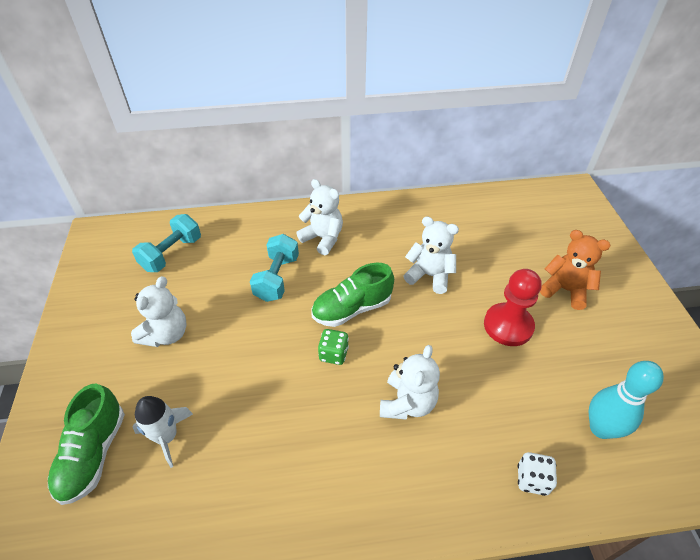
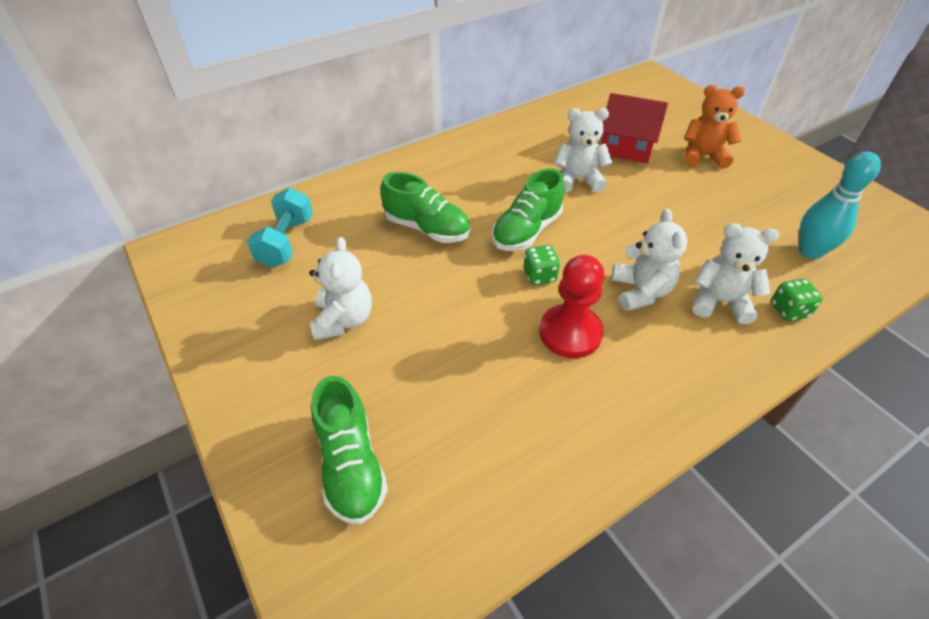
camera: 25 degrees left, 0 degrees up
white rocket [133,396,193,468] -> none
turquoise dumbbell [250,234,299,302] -> green shoe [380,172,470,243]
white teddy bear [296,179,343,255] -> white teddy bear moved to [693,223,779,324]
red pawn [484,269,541,346] -> red pawn moved to [539,255,605,358]
white dice [517,452,557,496] -> green dice [771,278,823,321]
none -> red house [601,93,668,163]

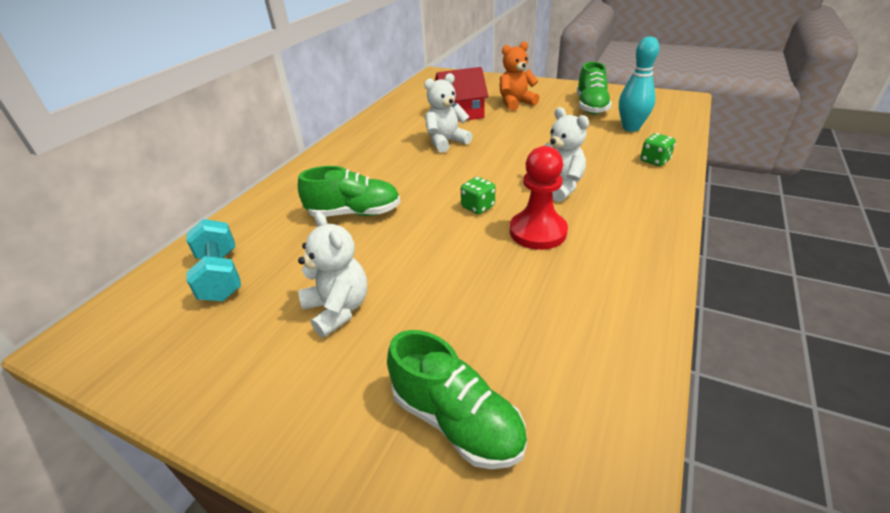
camera: 30 degrees left, 10 degrees down
green shoe [492,169,564,251] -> green shoe moved to [577,62,612,114]
white teddy bear [693,223,779,324] -> none

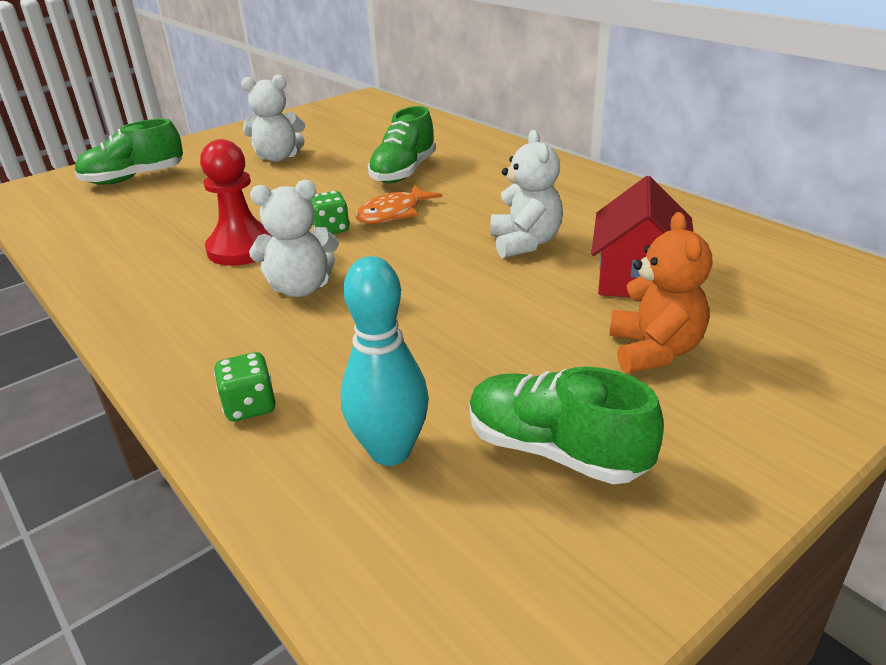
camera: 115 degrees right, 5 degrees down
turquoise dumbbell [186,219,241,301] -> none
none -> orange fish [355,184,442,224]

